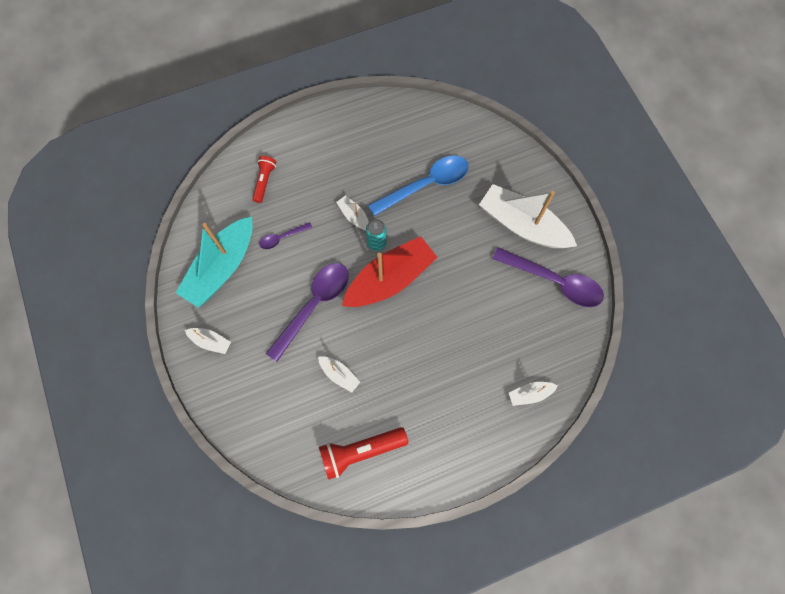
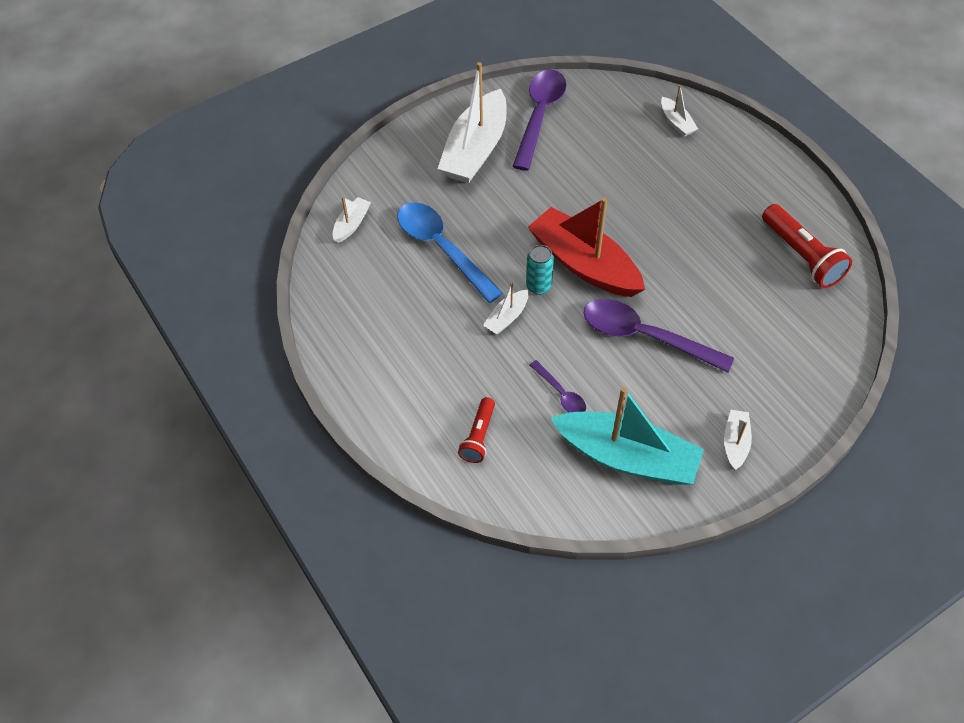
camera: 100 degrees left, 15 degrees down
red flashlight [253,156,276,203] -> red flashlight turned 75 degrees counterclockwise [458,397,495,463]
white boat [318,356,360,393] -> white boat moved to [332,197,371,243]

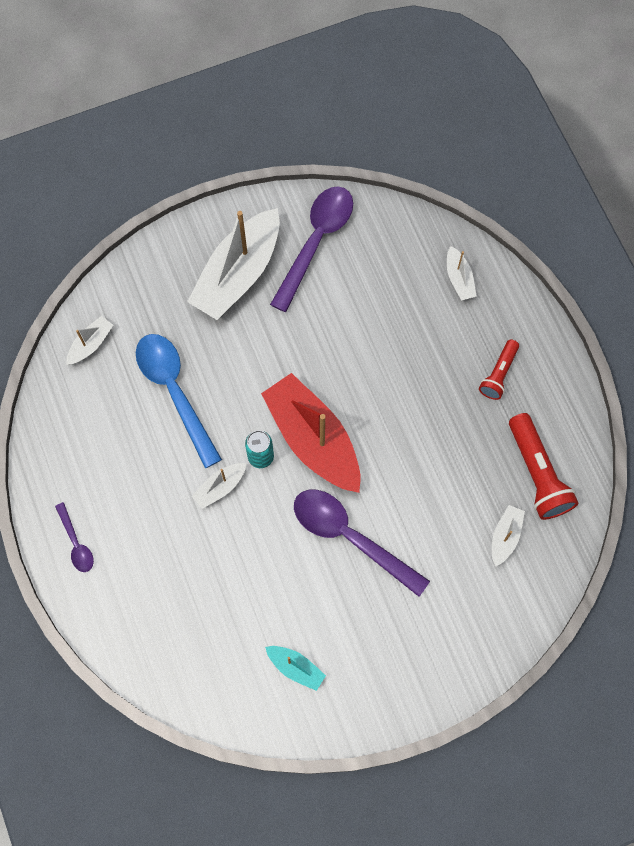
camera: 10 degrees right, 15 degrees up
red flashlight [458,397,495,463] -> red flashlight moved to [479,340,519,400]
purple spoon [530,360,586,412] -> purple spoon moved to [55,502,94,572]
turquoise boat [551,387,704,485] -> turquoise boat [265,646,326,691], size x0.45
white boat [724,410,752,470] -> white boat moved to [492,505,525,567]

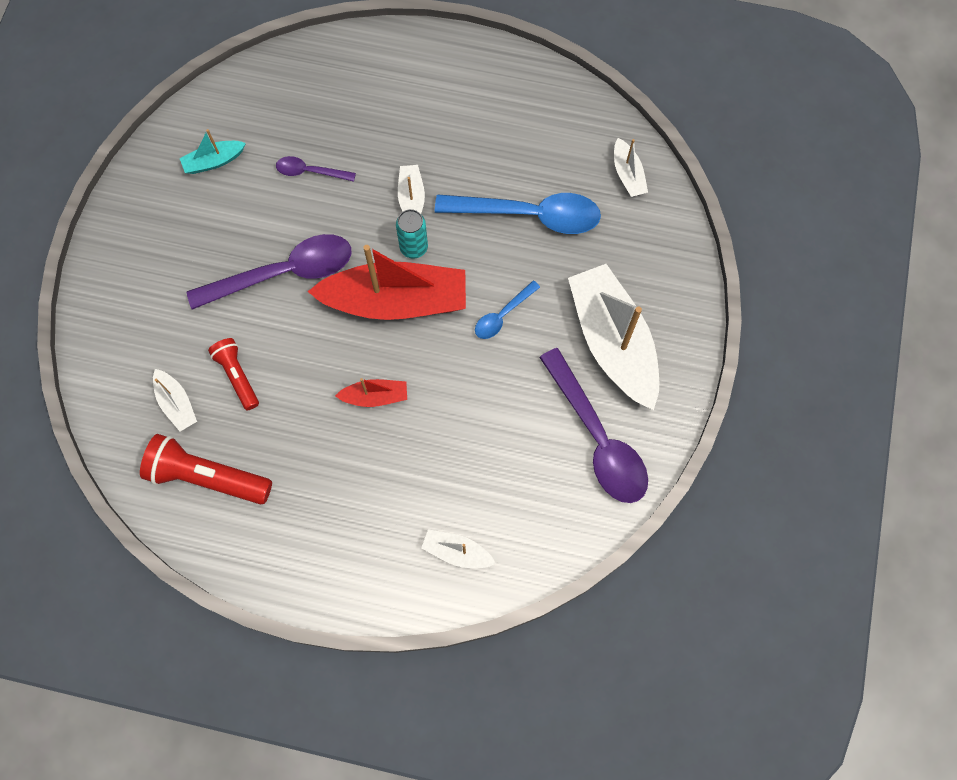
camera: 125 degrees right, 0 degrees up
purple spoon [55,502,94,572] -> purple spoon moved to [276,156,356,182]
red flashlight [479,340,519,400] -> red flashlight moved to [208,338,259,411]
none -> red boat [335,378,407,407]
none -> blue spoon [475,281,540,339]

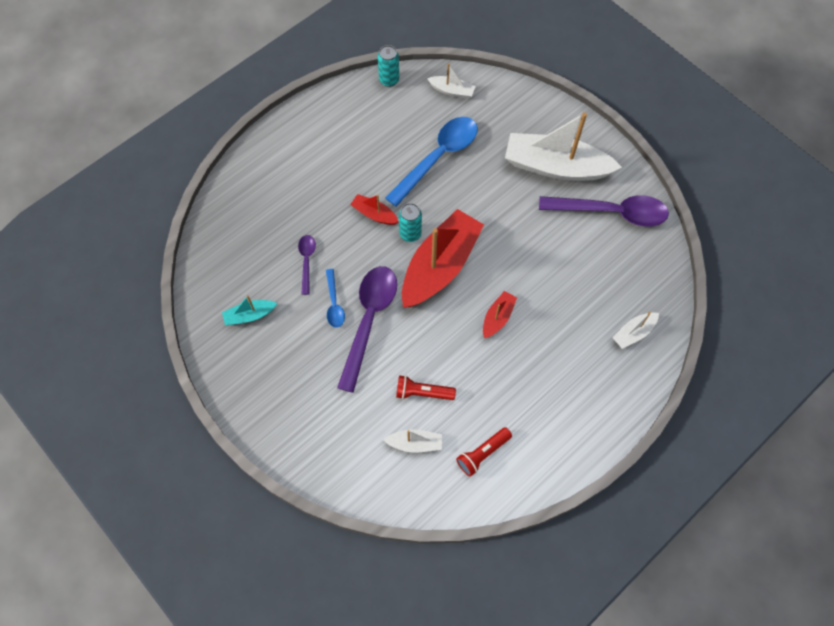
camera: 55 degrees left, 5 degrees down
red flashlight [140,434,272,505] -> red flashlight [456,427,512,477], size x0.61
turquoise boat [180,129,246,174] -> turquoise boat turned 60 degrees clockwise [222,295,278,325]
purple spoon [276,156,356,182] -> purple spoon turned 135 degrees clockwise [298,235,316,295]
white boat [398,165,425,214] -> red boat [350,194,399,225]
blue spoon [475,281,540,339] -> blue spoon moved to [326,269,345,328]
none -> turquoise can [378,45,399,87]

